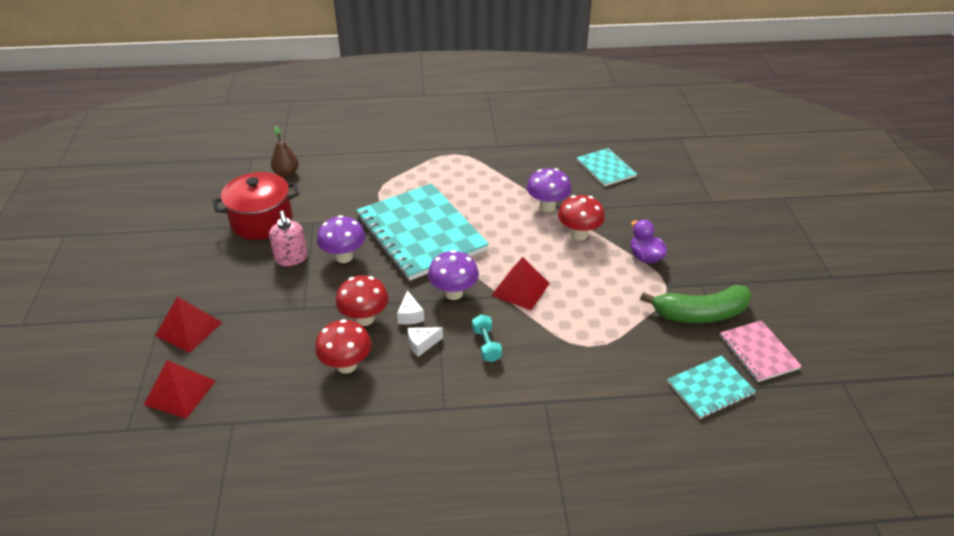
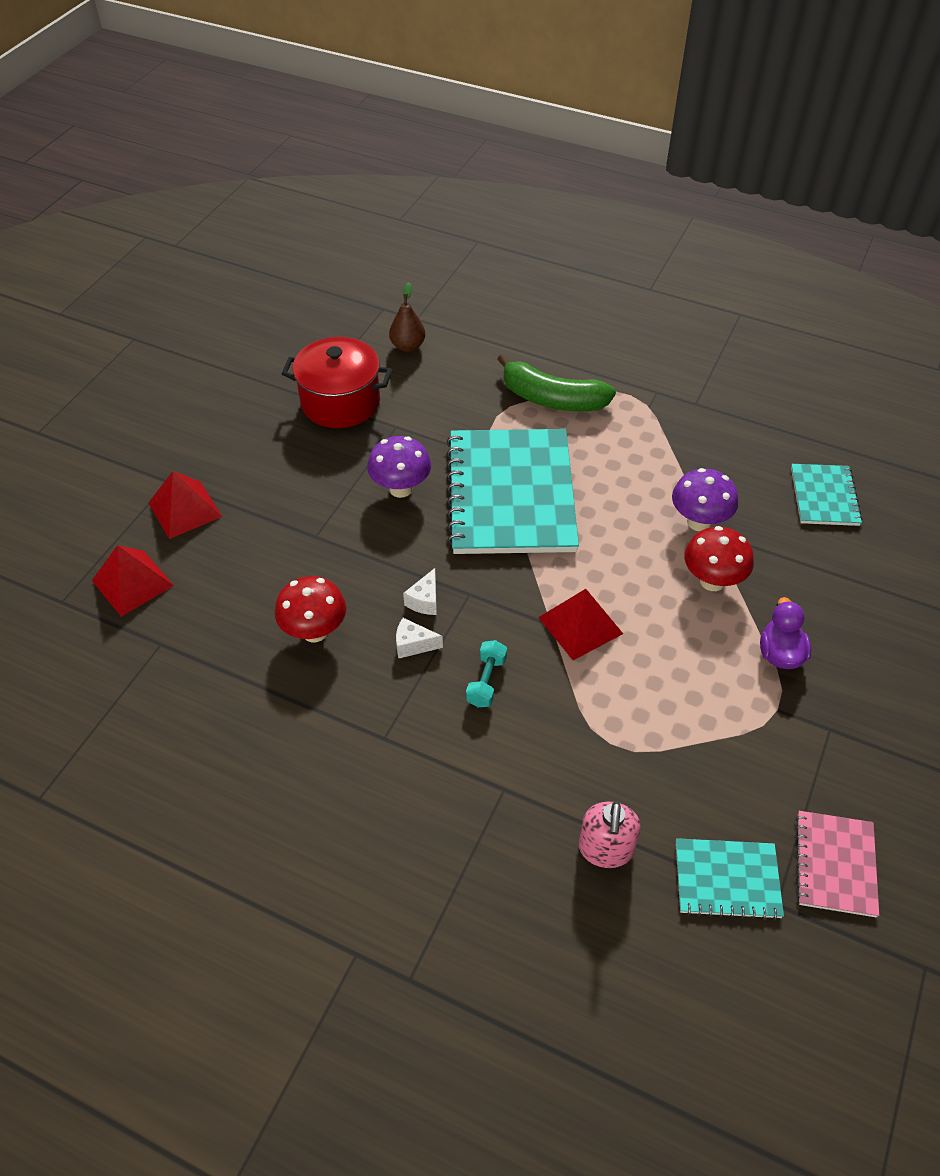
camera: 30 degrees right, 10 degrees up
pink soap dispenser [269,211,308,266] -> pink soap dispenser moved to [579,801,641,868]
red mushroom [336,275,389,326] -> none
purple mushroom [428,250,479,300] -> none
green banana [640,285,752,323] -> green banana moved to [497,354,616,411]

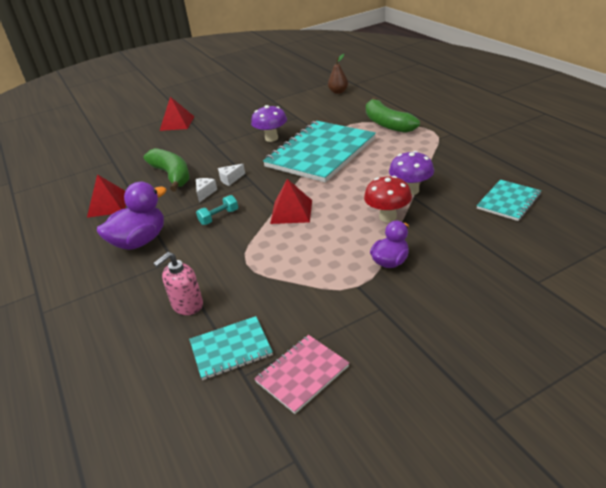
camera: 40 degrees right, 15 degrees down
red pyramid [92,545,174,617] -> red pyramid moved to [87,174,126,218]
red mushroom [275,576,346,642] -> green banana [144,148,190,191]
red pot [282,337,392,428] -> none
white cheese [396,618,443,659] -> white cheese turned 60 degrees clockwise [196,178,217,203]
turquoise notebook [676,838,784,920] -> turquoise notebook turned 60 degrees counterclockwise [189,316,273,380]
none -> purple duck [97,182,167,250]

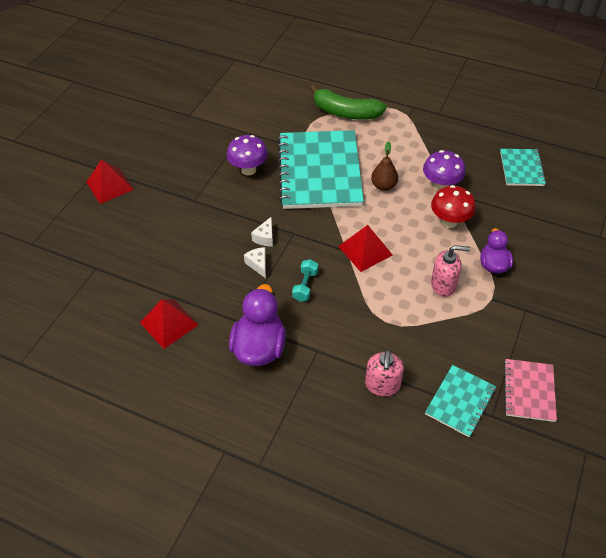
camera: 40 degrees left, 15 degrees up
green banana [144,148,190,191] -> none
brown pear [328,54,348,94] -> brown pear moved to [371,141,398,191]
none -> pink soap dispenser [431,245,470,297]

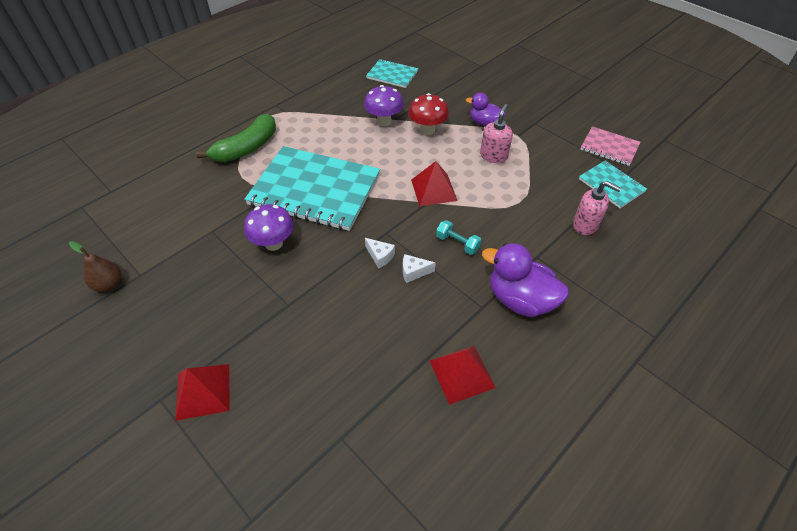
camera: 70 degrees left, 0 degrees up
brown pear [371,141,398,191] -> brown pear moved to [69,241,121,292]

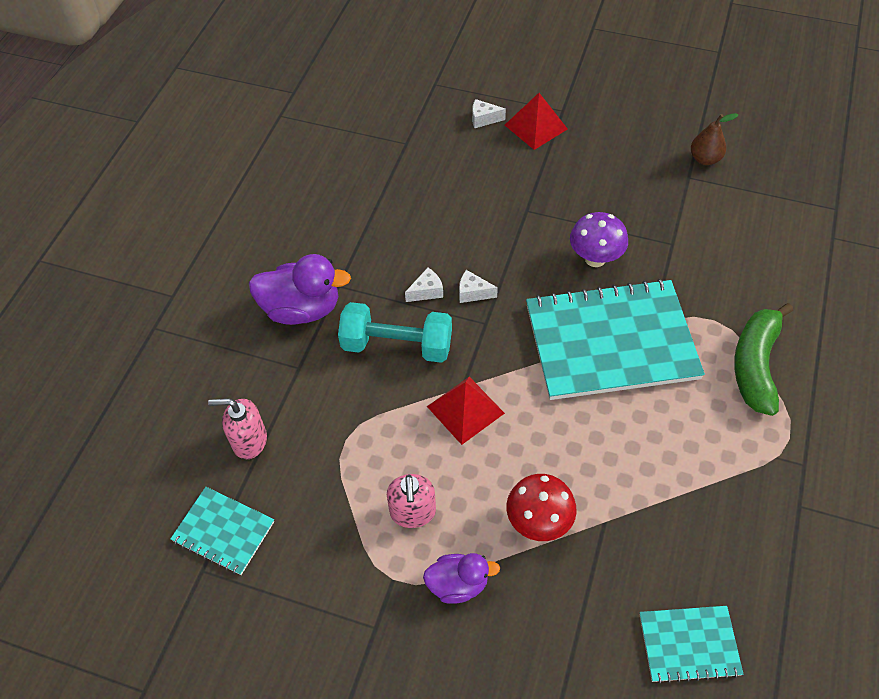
camera: 155 degrees right, 5 degrees up
purple mushroom [364,85,404,126] -> none
red pyramid [430,346,496,405] -> none
turquoise dumbbell [436,220,481,255] -> turquoise dumbbell [338,302,452,363], size x1.95
pink notebook [580,126,640,166] -> none
none -> white cheese [472,99,506,128]

